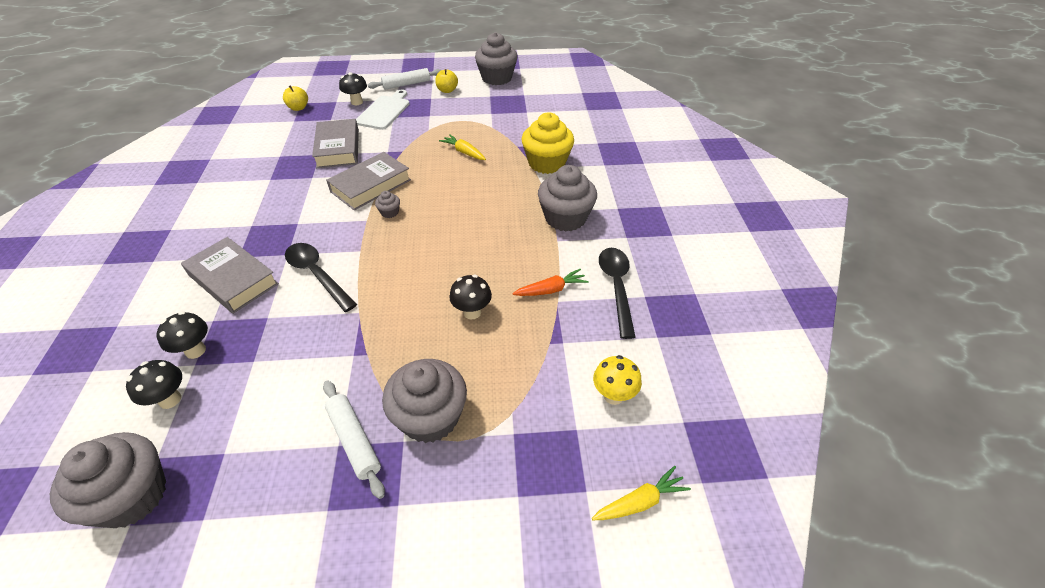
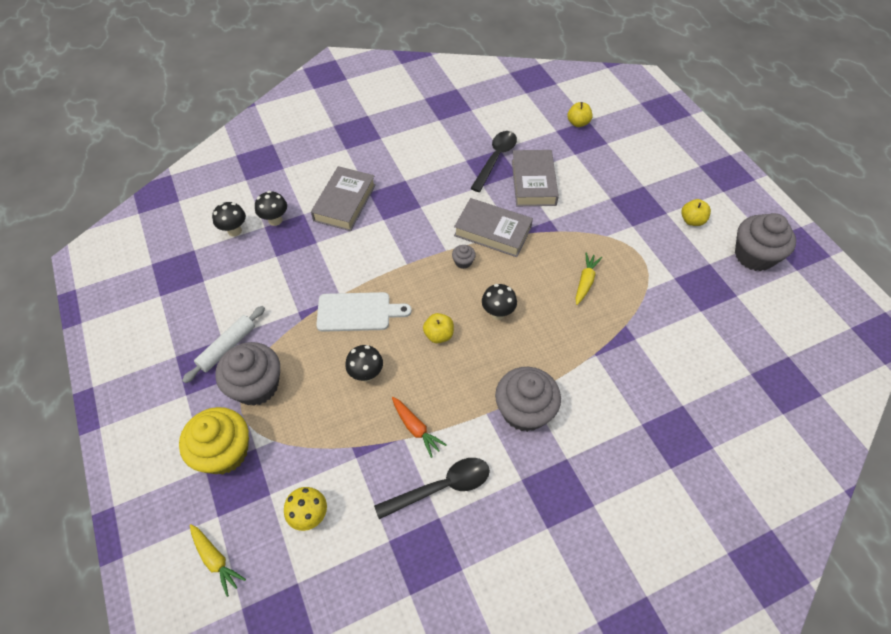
camera: 70 degrees right, 10 degrees up
grey cupcake [50,432,166,528] -> none
black spoon [285,243,357,312] -> black spoon moved to [470,131,517,192]
grey book [312,119,359,168] -> grey book turned 60 degrees counterclockwise [512,150,559,206]
black mushroom [339,72,367,105] -> black mushroom moved to [482,284,517,320]
white cutting board [356,90,410,130] -> white cutting board moved to [316,292,412,332]
white rolling pin [368,68,441,90] -> none
yellow cupcake [522,112,574,174] -> yellow cupcake moved to [179,407,249,474]
none -> yellow apple [423,313,454,343]

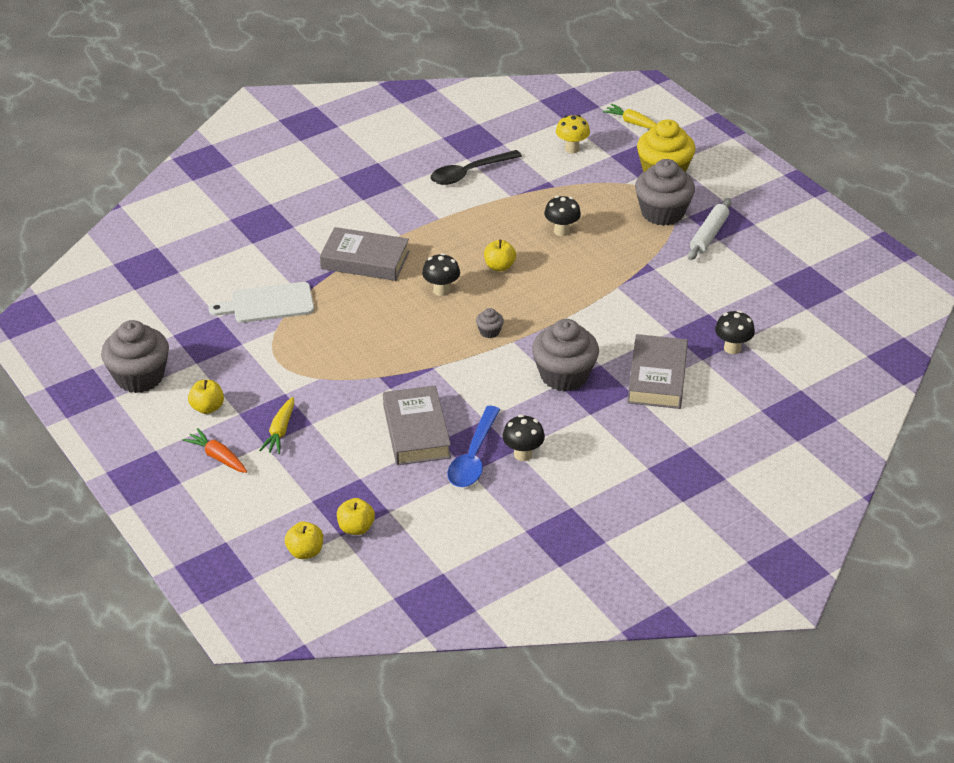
camera: 170 degrees right, 15 degrees down
black mushroom [212,202,246,237] -> black mushroom moved to [502,415,545,461]
white cutting board [316,292,412,332] -> white cutting board moved to [209,282,314,323]
orange carrot [392,397,446,458] -> orange carrot moved to [183,428,247,473]
grey book [454,198,533,257] -> grey book moved to [320,227,409,281]
black spoon [470,131,517,192] -> blue spoon [447,406,500,487]
grey cupcake [495,367,561,432] -> grey cupcake moved to [532,319,599,392]
yellow carrot [576,252,602,305] -> yellow carrot moved to [259,397,294,454]
none -> yellow apple [285,521,323,559]

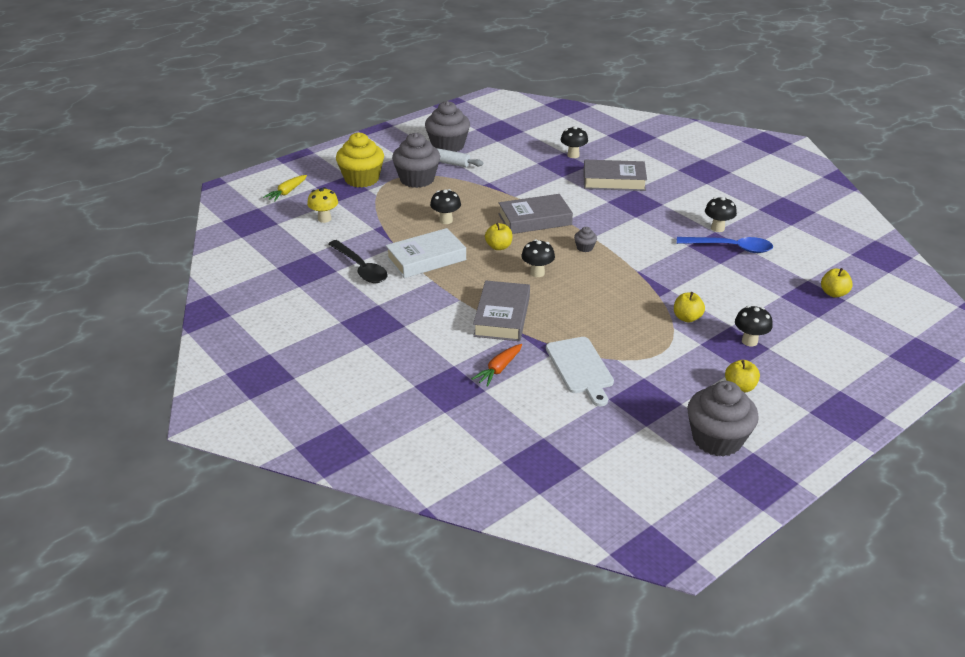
camera: 95 degrees left, 5 degrees down
orange carrot [183,428,247,473] -> orange carrot moved to [472,344,522,387]
yellow carrot [259,397,294,454] -> black mushroom [735,306,773,346]
yellow apple [285,521,323,559] -> yellow apple moved to [674,292,705,323]
grey book [383,385,451,465] -> grey book moved to [499,194,573,234]
grey cupcake [532,319,599,392] -> grey cupcake moved to [425,101,470,152]
none -> white book [386,228,466,278]

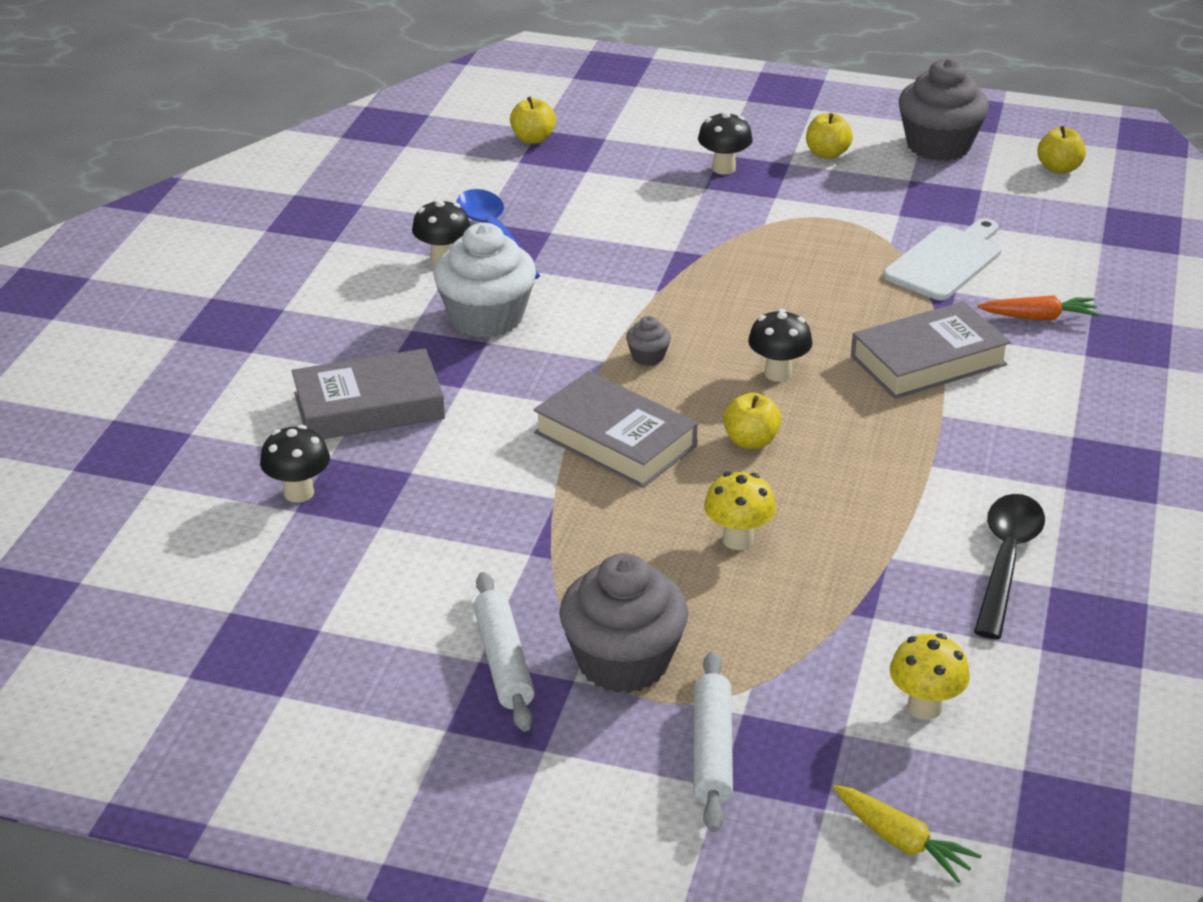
camera: 125 degrees left, 0 degrees up
yellow carrot [263,175,307,202] -> yellow carrot turned 45 degrees clockwise [833,785,982,883]
yellow cupcake [336,132,384,187] -> white rolling pin [694,652,733,832]
white book [386,228,466,278] -> none
grey cupcake [425,101,470,152] -> none
black mushroom [430,189,461,224] -> yellow mushroom [704,472,776,550]
grey book [583,160,647,191] -> grey book turned 75 degrees counterclockwise [292,348,445,439]
yellow apple [674,292,705,323] -> yellow apple moved to [1037,126,1086,174]
none -> white cupcake [433,223,536,338]

